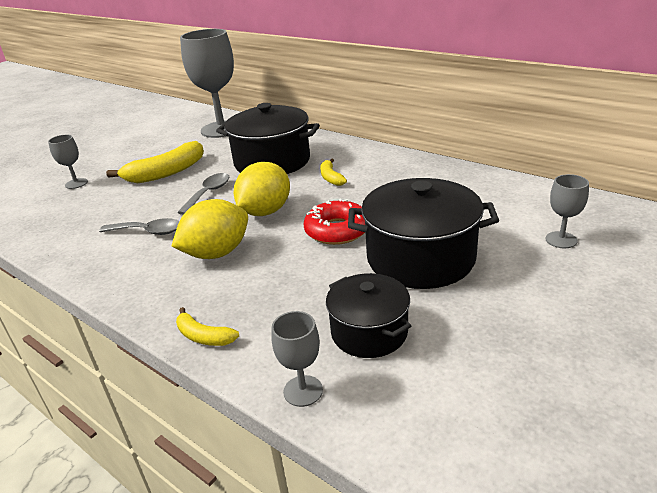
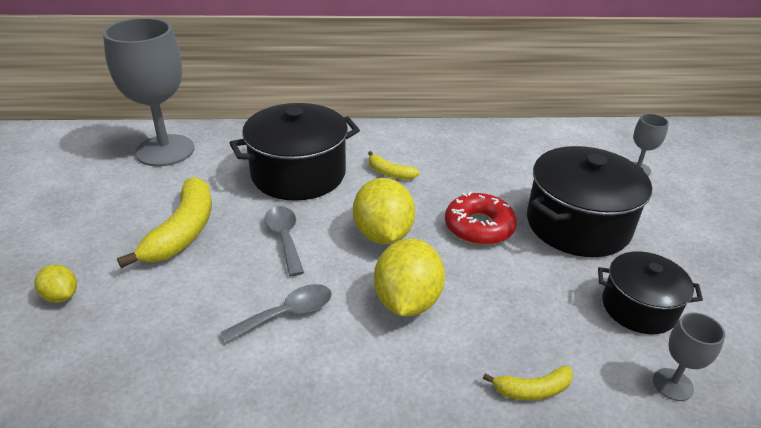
camera: 45 degrees left, 5 degrees up
grey goblet [48,135,88,189] -> yellow lemon [34,265,77,303]

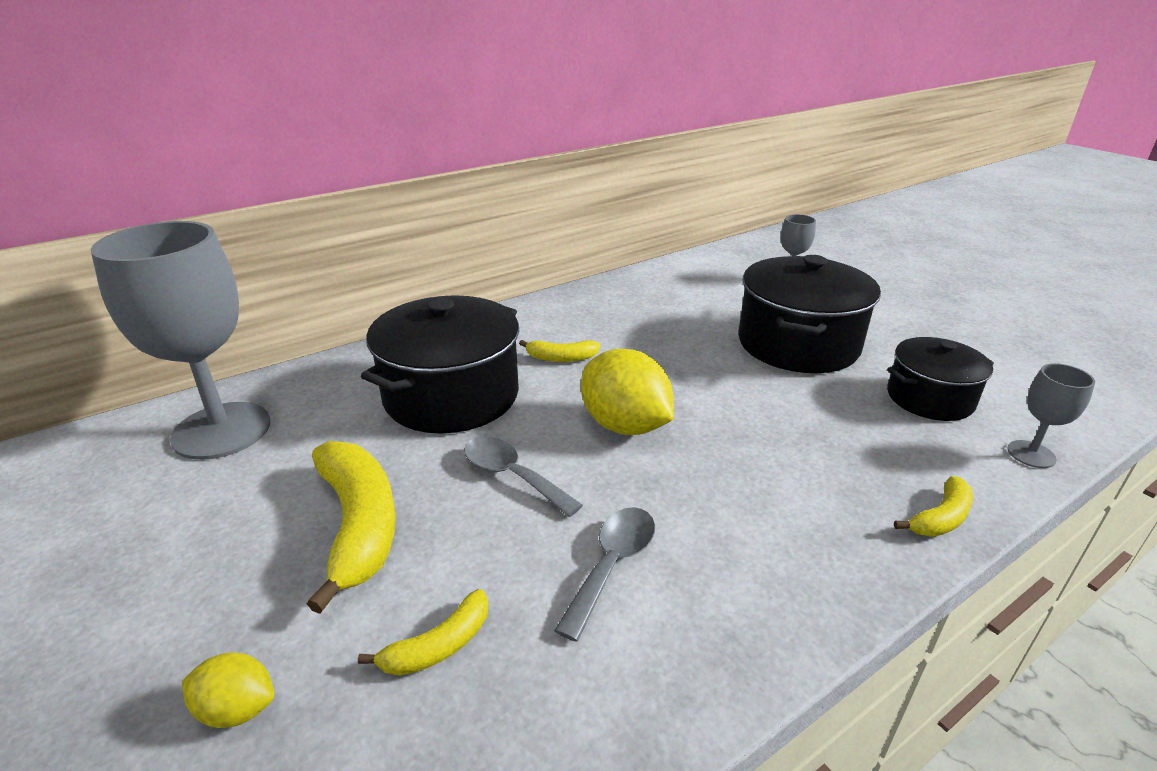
camera: 30 degrees left, 5 degrees down
yellow lemon [374,238,445,316] -> none
red donut [445,192,517,245] -> none
none -> yellow banana [358,589,488,676]

